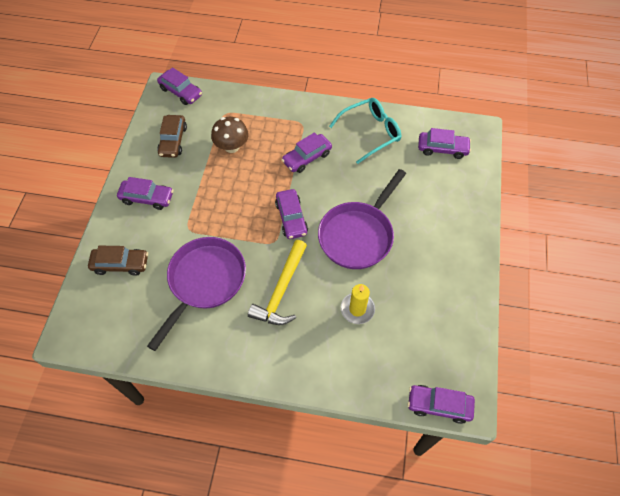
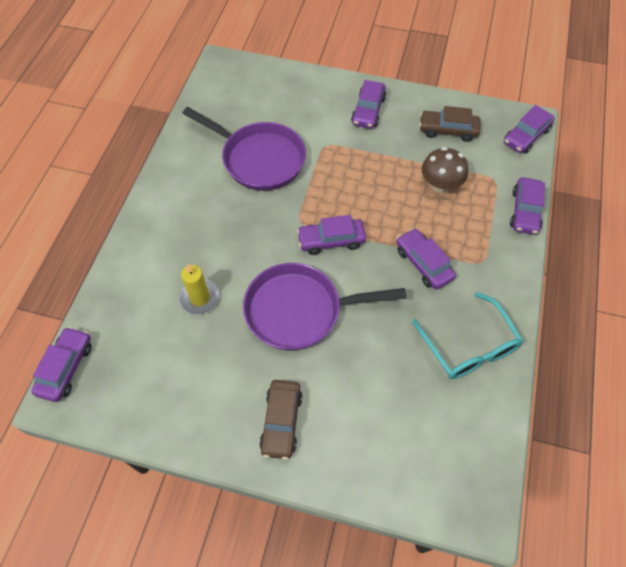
camera: 95 degrees right, 0 degrees up
brown car [88,246,148,276] -> brown car moved to [259,380,302,460]
yellow hammer [248,240,307,325] -> none
purple pan [318,169,406,269] -> purple pan turned 45 degrees counterclockwise [243,263,406,351]
purple car [418,128,471,159] -> purple car moved to [510,177,545,235]

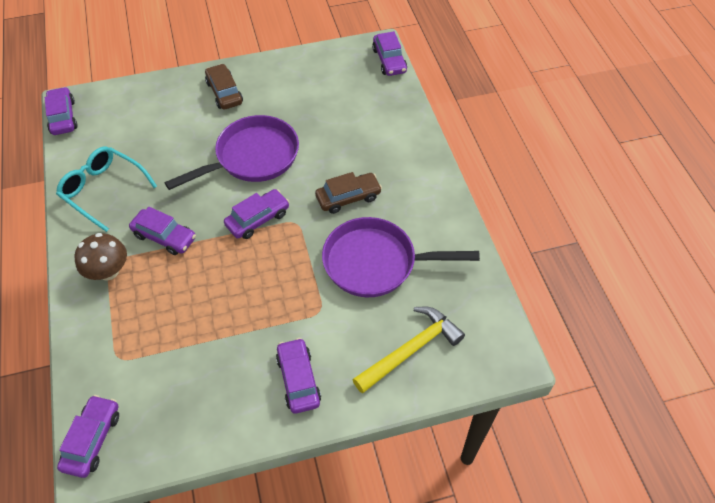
camera: 150 degrees right, 5 degrees down
yellow candle [179,264,220,315] -> none
brown car [419,106,480,142] -> brown car moved to [315,172,382,214]
brown mushroom [422,147,468,193] -> brown mushroom moved to [75,233,127,281]
purple car [510,177,545,235] -> purple car moved to [45,87,78,135]
none -> yellow hammer [352,307,465,394]

